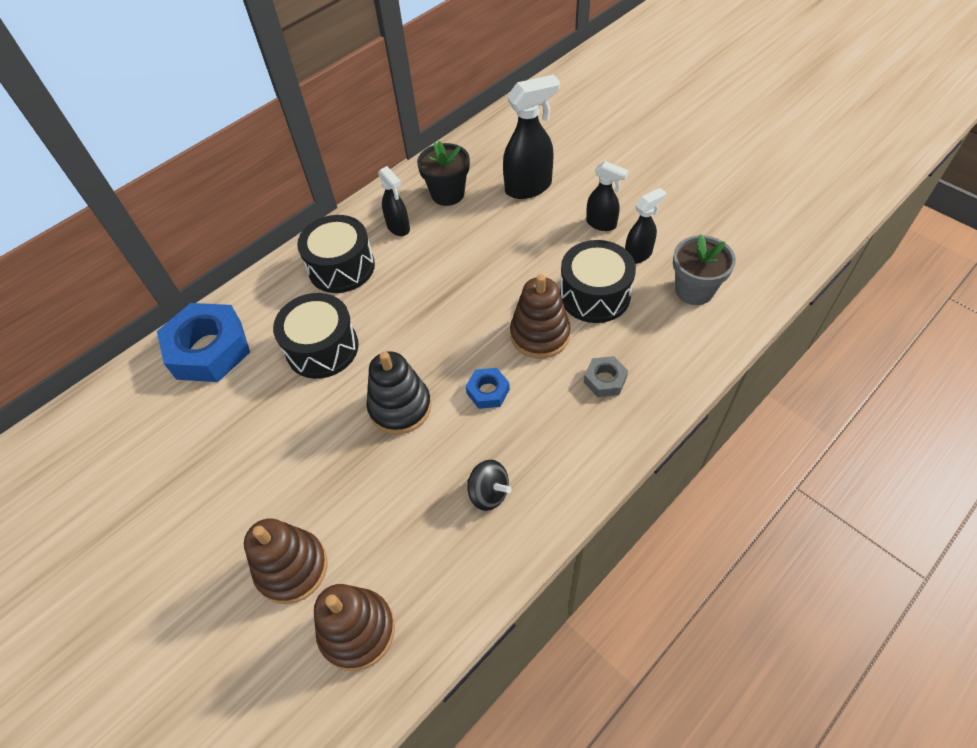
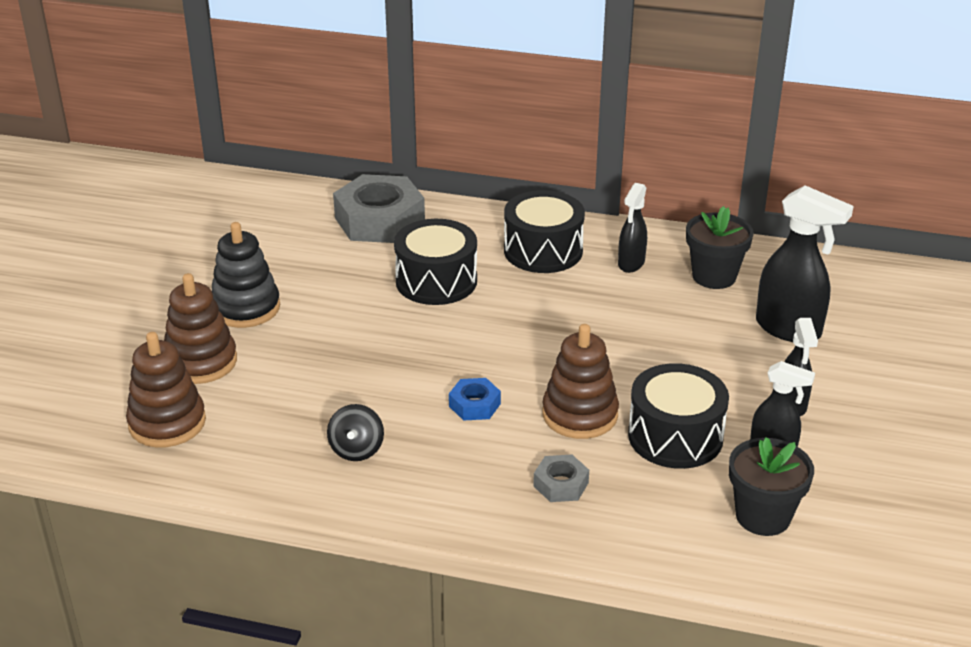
camera: 55 degrees right, 20 degrees down
blue nut [157,303,250,382] -> grey nut [333,174,425,243]
black stacking toy [366,351,431,434] -> black stacking toy moved to [212,222,280,328]
grey flower pot [673,234,736,305] -> black flower pot [729,437,814,536]

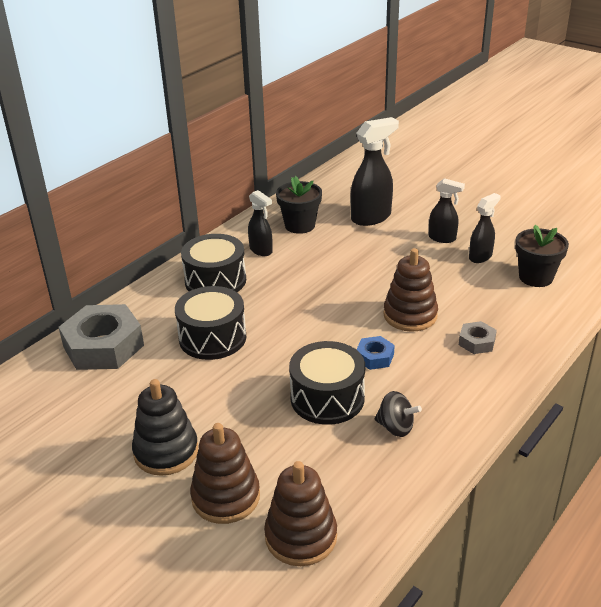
camera: 65 degrees left, 0 degrees up
black drum [628,363,729,469] -> black drum moved to [289,341,365,425]

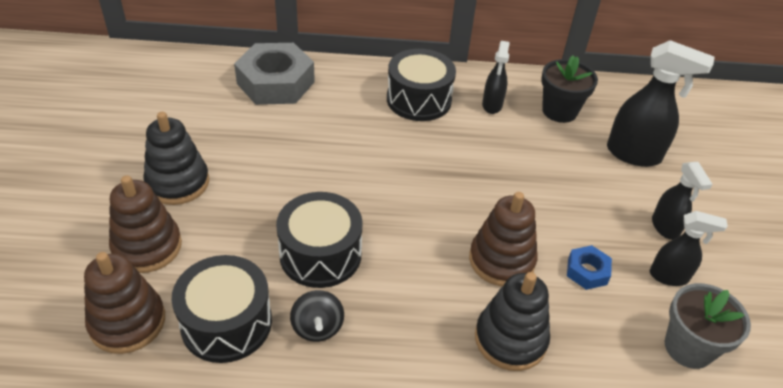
camera: 50 degrees right, 10 degrees up
black drum [175,286,246,360] -> black drum moved to [171,255,272,363]
blue nut [356,336,395,370] -> blue nut moved to [567,245,612,290]
grey nut [459,321,497,354] -> black stacking toy [475,272,550,371]
black flower pot [515,225,569,287] -> grey flower pot [665,283,751,369]

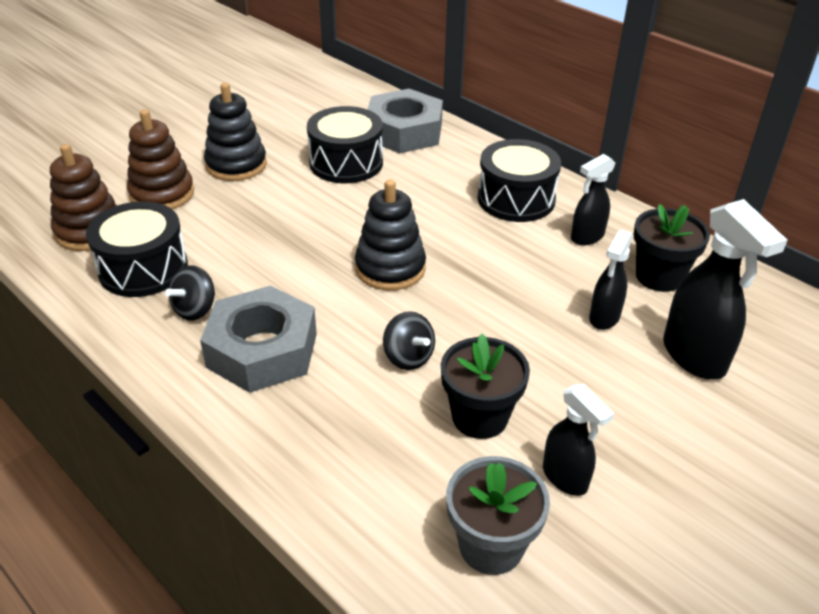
camera: 45 degrees right, 5 degrees down
black drum [276,192,363,288] -> black drum moved to [307,106,383,183]
brown stacking toy [469,192,537,286] -> black spinning top [383,311,435,370]
black stacking toy [475,272,550,371] -> black stacking toy moved to [355,179,426,290]
blue nut [567,245,612,290] -> black flower pot [441,334,530,439]
black spray bottle [652,162,713,240] -> black spray bottle moved to [589,230,633,330]
none -> grey nut [200,286,317,393]

